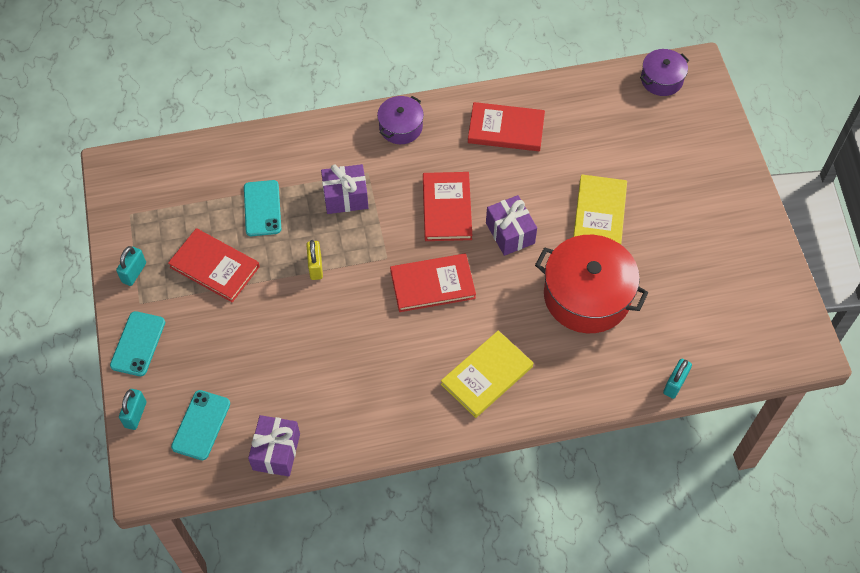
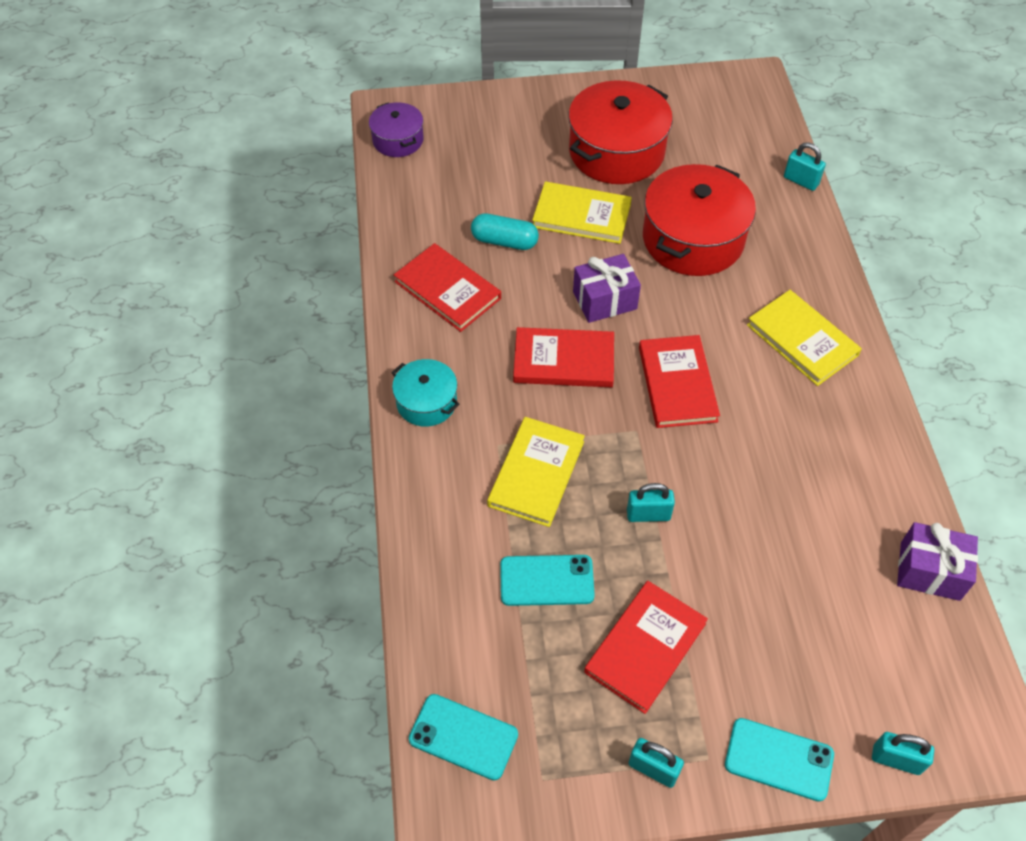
camera: 85 degrees left, 5 degrees down
turquoise phone [171,390,230,460] -> turquoise phone moved to [409,694,518,780]
yellow padlock [306,240,323,280] -> turquoise padlock [627,483,675,522]
purple gift [321,164,368,214] -> yellow book [487,417,585,527]
purple pot [377,96,424,144] -> turquoise pot [392,359,459,427]
red book [468,102,545,151] -> red book turned 60 degrees counterclockwise [394,243,501,332]
none -> turquoise capsule [471,213,539,250]
none -> red pot [568,80,673,184]

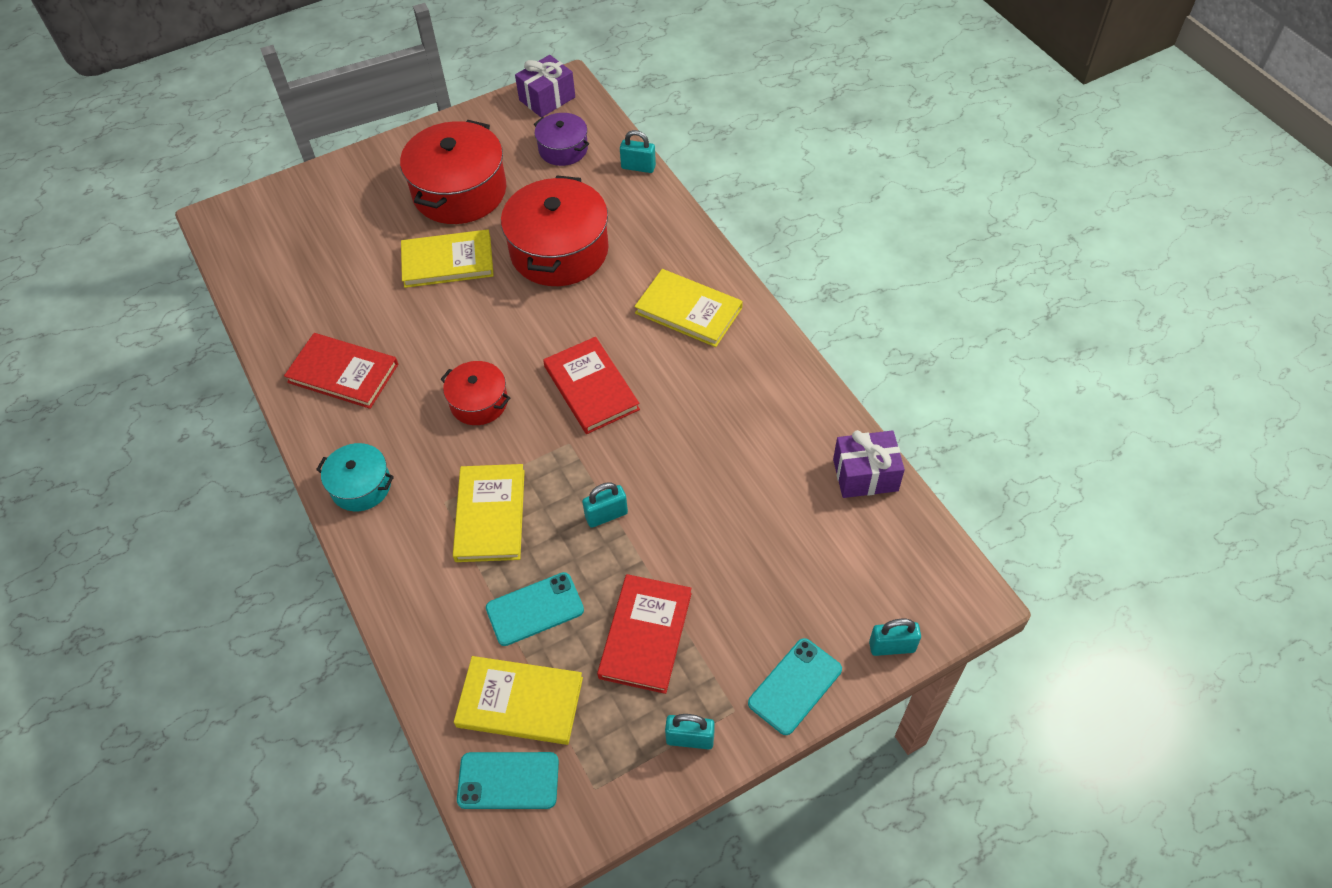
camera: 20 degrees left, 0 degrees up
purple pot [369,102,424,157] -> purple pot moved to [534,113,589,166]
turquoise capsule [471,213,539,250] -> none
red book [513,327,614,387] -> red pot [440,361,510,425]
purple gift [573,254,641,323] -> purple gift moved to [515,55,575,118]
turquoise phone [725,718,834,802] -> turquoise phone turned 45 degrees counterclockwise [748,638,842,735]
none -> yellow book [454,656,583,745]

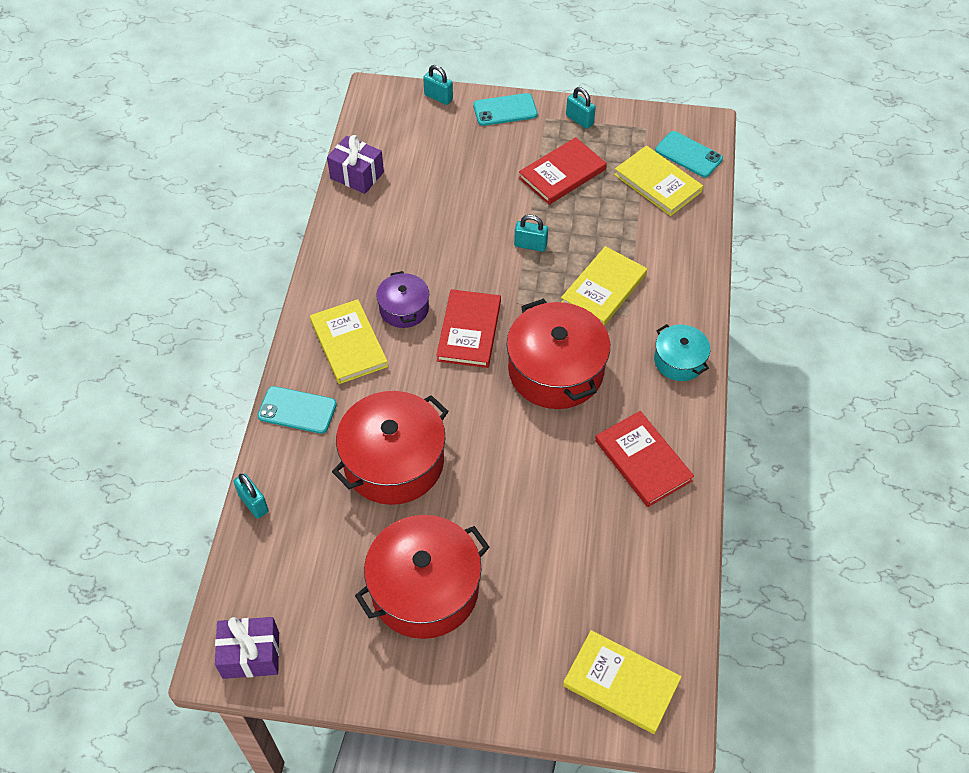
camera: 145 degrees left, 0 degrees up
yellow book [401,229,494,288] -> yellow book moved to [563,630,682,734]
red pot [440,361,510,425] -> red pot [507,298,610,409], size x1.86
turquoise phone [486,572,584,646] -> turquoise phone moved to [258,386,337,434]
purple pot [534,113,589,166] -> purple pot moved to [376,271,429,328]

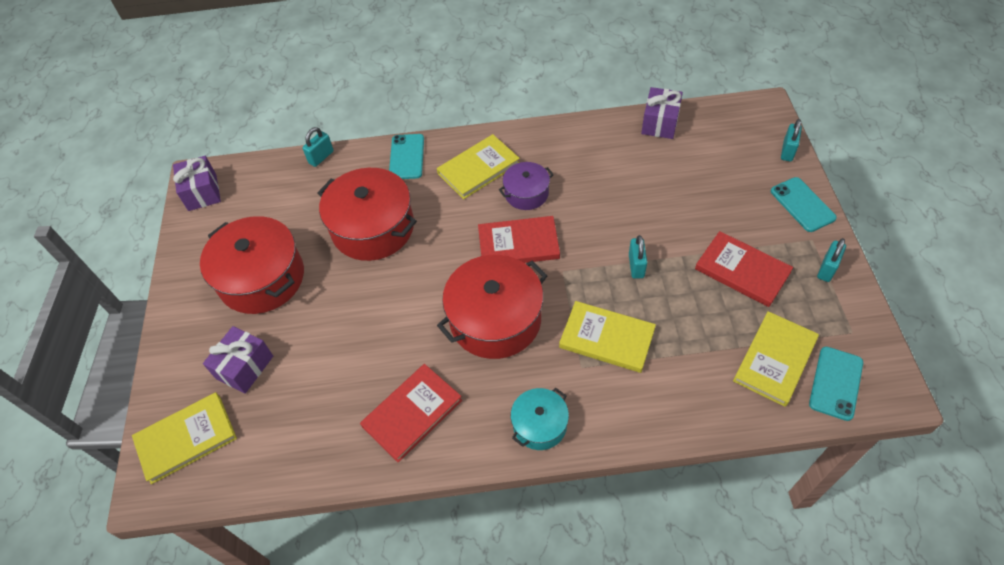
camera: 80 degrees right, 0 degrees up
yellow book [563,630,682,734] -> yellow book turned 45 degrees clockwise [132,392,237,484]
none -> purple gift [203,326,273,394]

